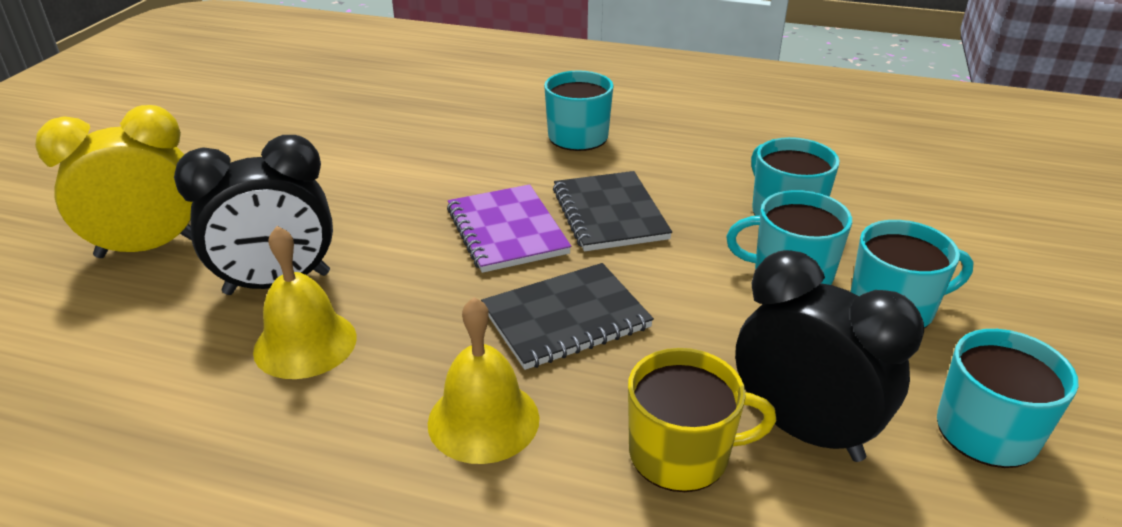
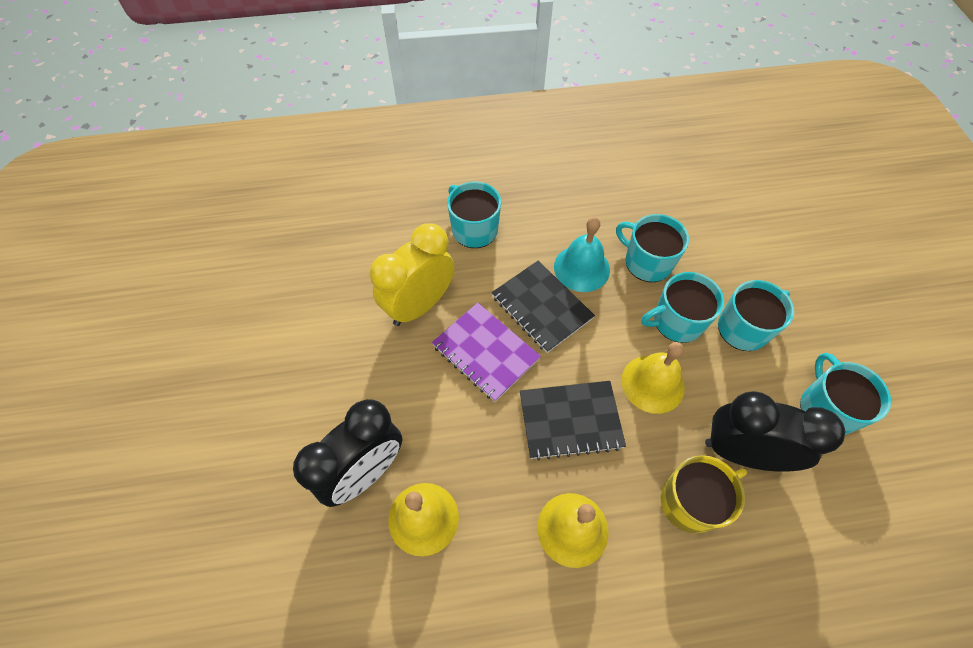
camera: 25 degrees left, 25 degrees up
yellow clock [35,105,193,258] -> yellow clock moved to [370,223,454,326]
black notebook [481,263,654,370] -> black notebook turned 45 degrees clockwise [520,381,626,460]
none -> turquoise bell [554,217,610,292]
none -> yellow bell [621,342,685,414]

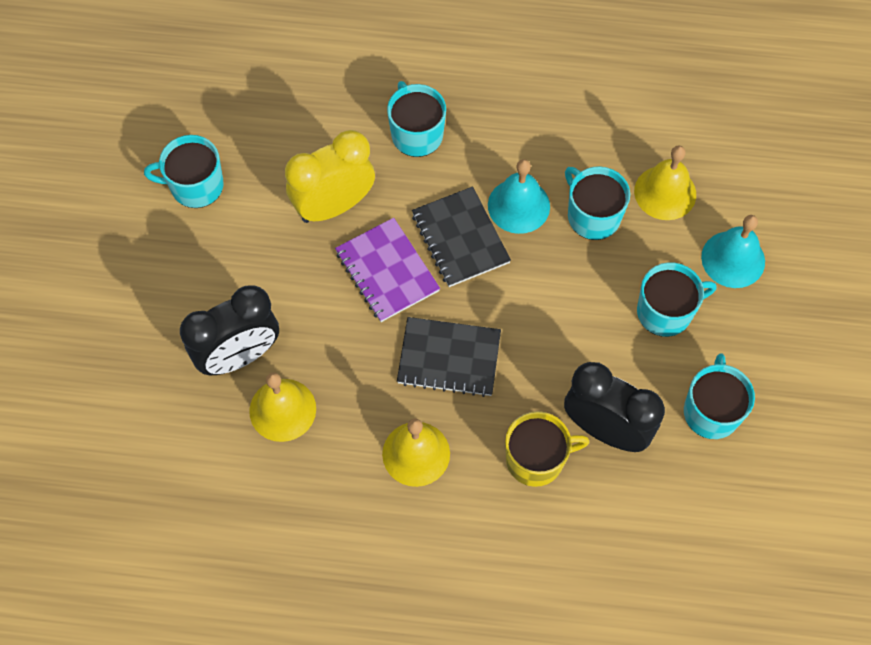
camera: 15 degrees right, 5 degrees up
yellow bell [621,342,685,414] -> yellow bell moved to [634,145,696,220]
turquoise mug [641,272,724,343] -> turquoise mug moved to [144,135,224,208]
none -> turquoise bell [701,215,765,288]

